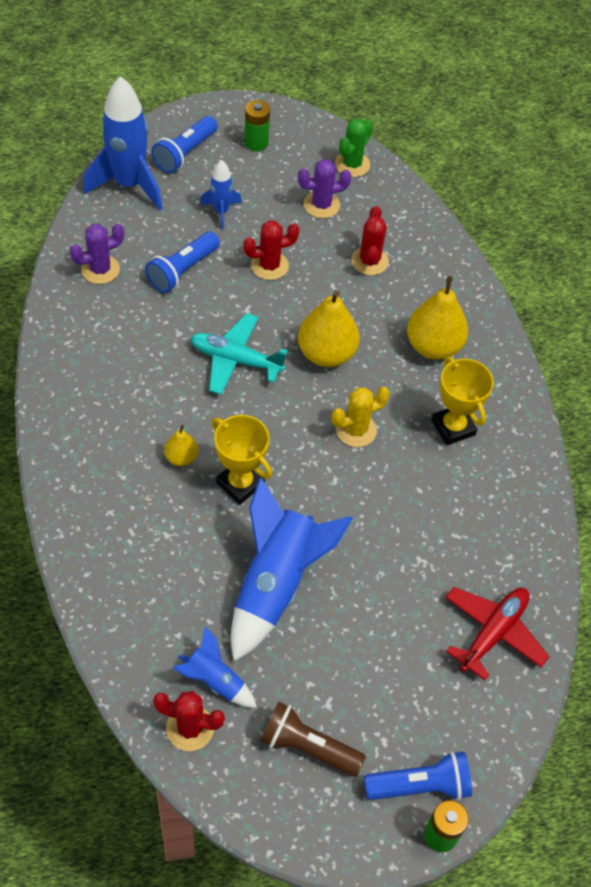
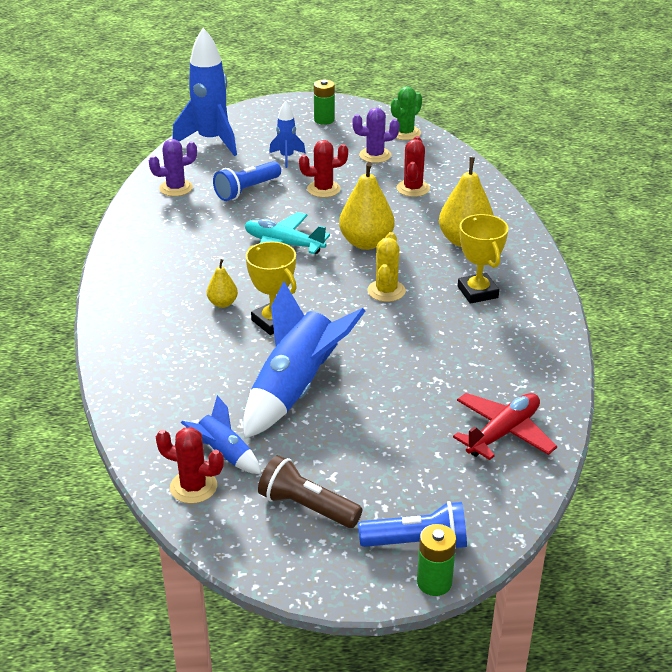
camera: 10 degrees right, 20 degrees down
blue flashlight [151,116,218,173] -> none
yellow cactus [331,387,390,447] -> yellow cactus turned 60 degrees counterclockwise [367,232,406,302]

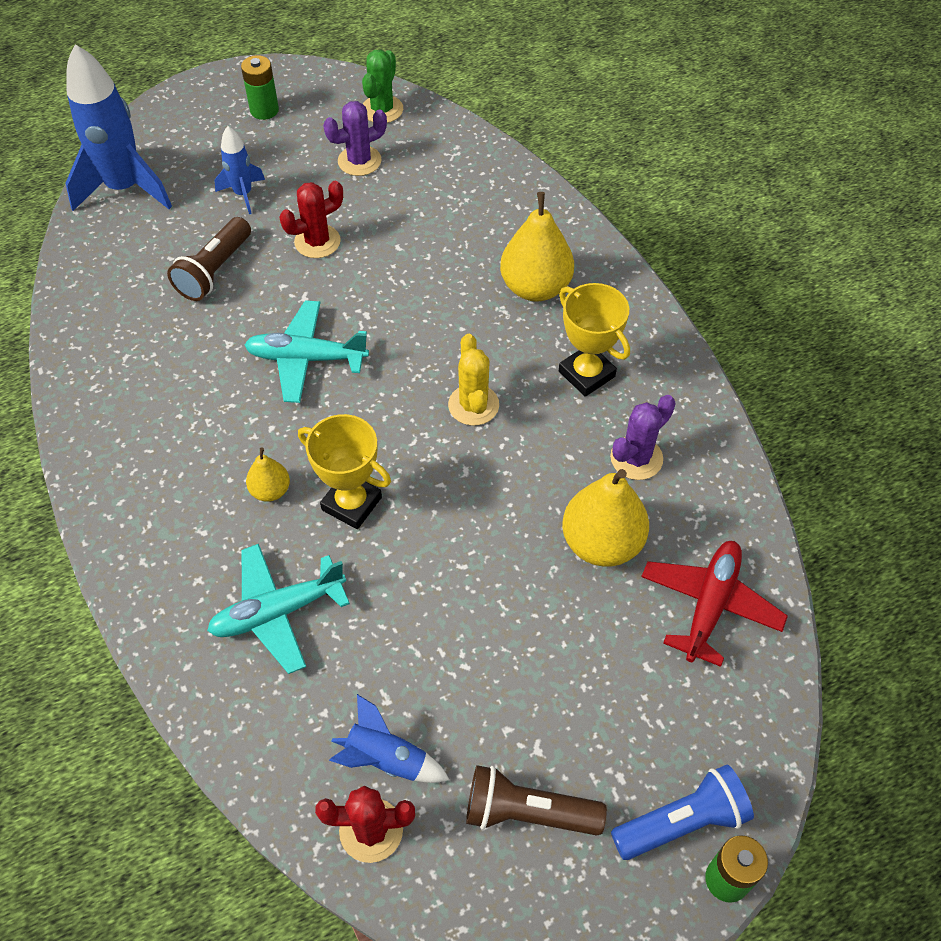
camera: 20 degrees left, 20 degrees up
purple cactus [149,139,197,196] -> purple cactus moved to [610,395,676,480]
blue flashlight [213,161,281,201] -> brown flashlight [167,217,251,301]
blue rocket [243,281,365,439] -> none
yellow pear [339,162,394,250] -> yellow pear moved to [562,469,649,567]
red cactus [396,136,430,197] -> none
none -> turquoise plane [207,544,350,674]

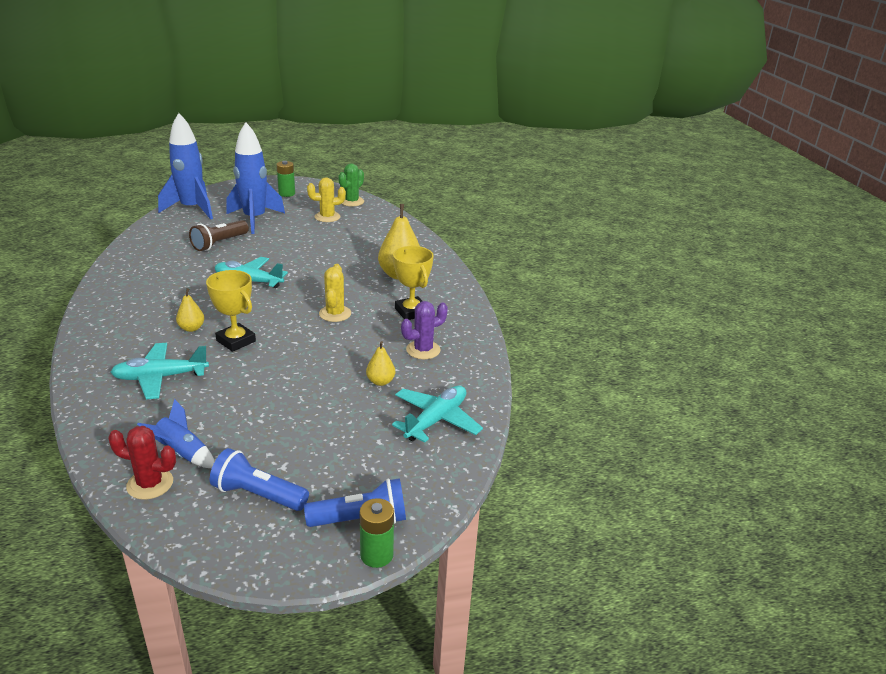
camera: 10 degrees right, 25 degrees down
blue rocket [214,126,265,214] -> blue rocket [226,122,285,234], size x1.96
red cactus [279,181,343,258] -> none
purple cactus [323,101,387,176] -> yellow cactus [307,177,346,222]
brown flashlight [466,765,607,835] -> blue flashlight [210,448,309,511]
yellow pear [562,469,649,567] -> yellow pear [366,341,395,386], size x0.52
red plane [641,541,788,667] -> turquoise plane [392,385,483,442]

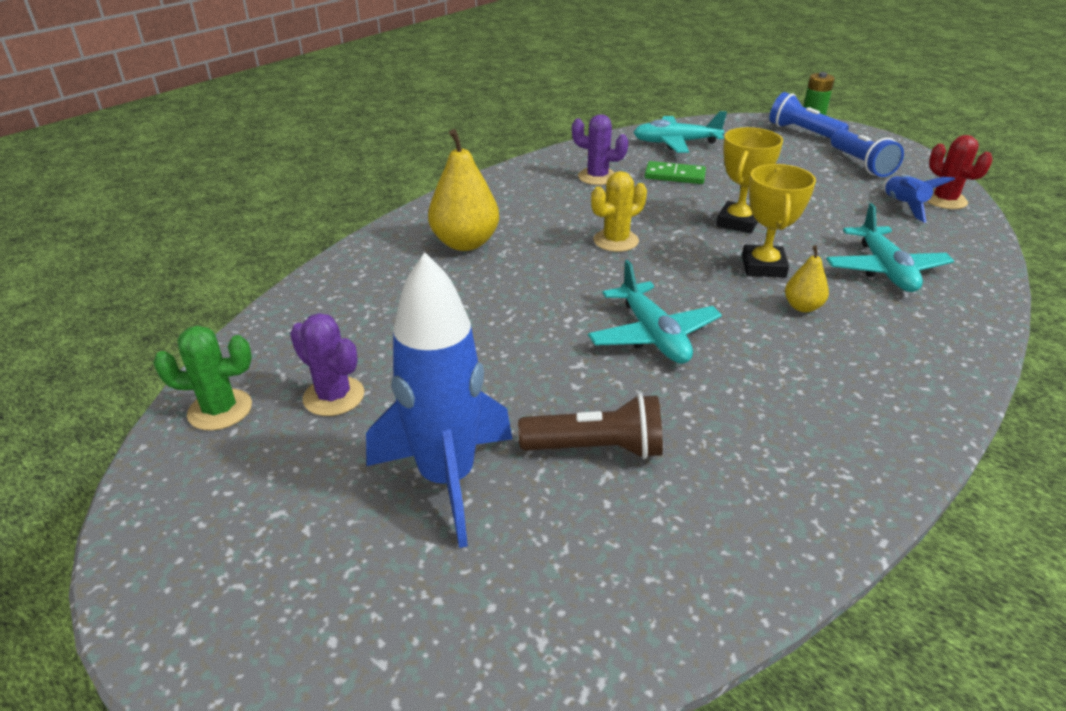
camera: 125 degrees left, 5 degrees up
turquoise plane [111,343,209,399] -> turquoise plane turned 45 degrees clockwise [826,203,954,292]
blue rocket [158,113,213,220] -> none
green battery [276,161,295,197] -> none
yellow cactus [307,177,346,222] -> purple cactus [290,313,364,416]
yellow pear [366,341,395,386] -> green domino [645,161,706,184]
yellow trophy [393,246,434,320] -> yellow trophy moved to [716,127,783,234]

